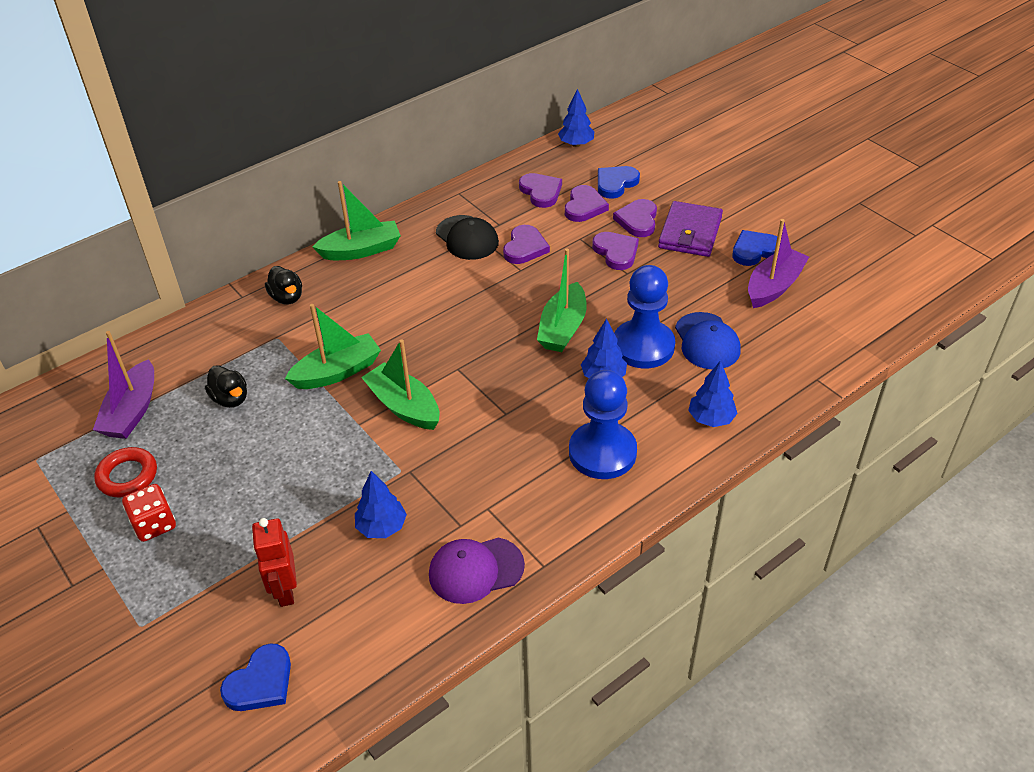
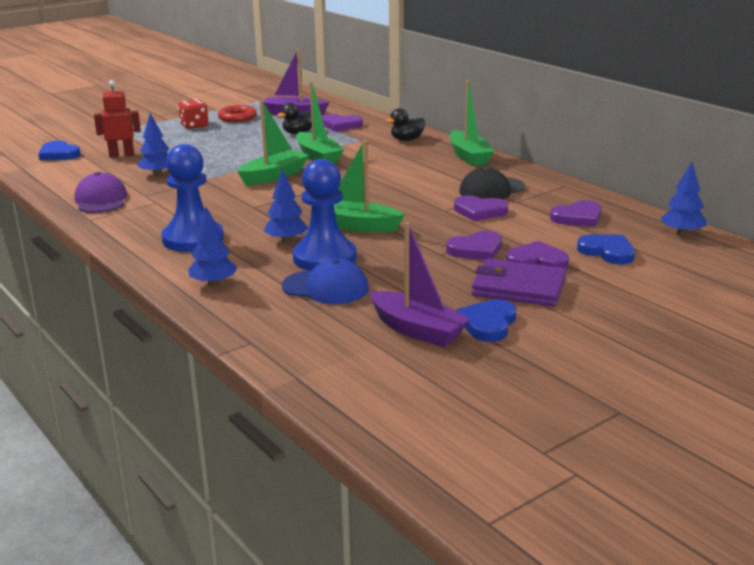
camera: 90 degrees right, 20 degrees down
purple heart [565,185,609,222] -> purple heart moved to [322,114,363,131]
blue cap [675,312,740,369] -> blue cap turned 150 degrees counterclockwise [282,259,369,304]
blue heart [732,230,777,266] -> blue heart turned 135 degrees counterclockwise [456,299,516,342]

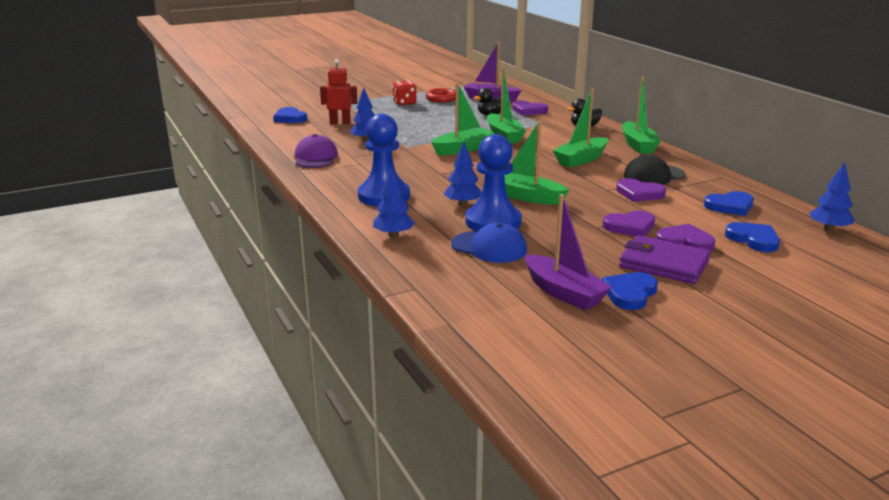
camera: 10 degrees right, 0 degrees up
purple heart [550,200,602,227] -> blue heart [704,191,754,216]
none -> green boat [552,88,608,167]

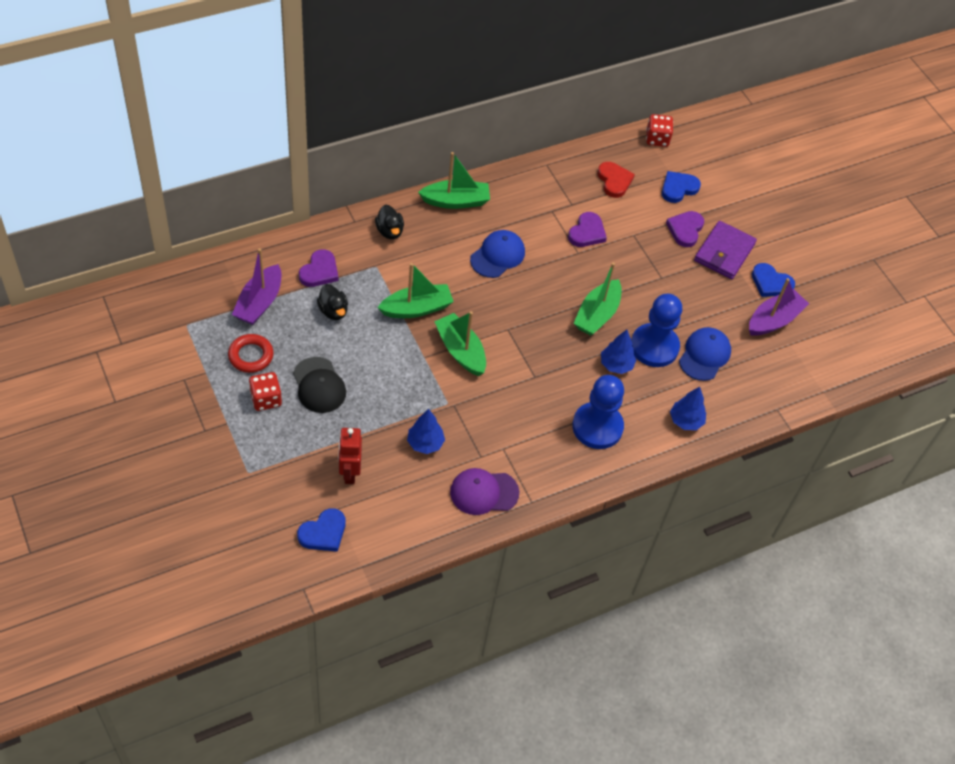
camera: 95 degrees left, 30 degrees up
green boat [552,88,608,167] -> blue cap [470,230,525,278]
purple heart [603,210,655,236] -> none
black cap [624,154,685,185] -> black cap moved to [293,357,346,413]
blue heart [704,191,754,216] -> red heart [597,162,635,198]
blue tree [809,162,854,232] -> red dice [646,114,673,147]

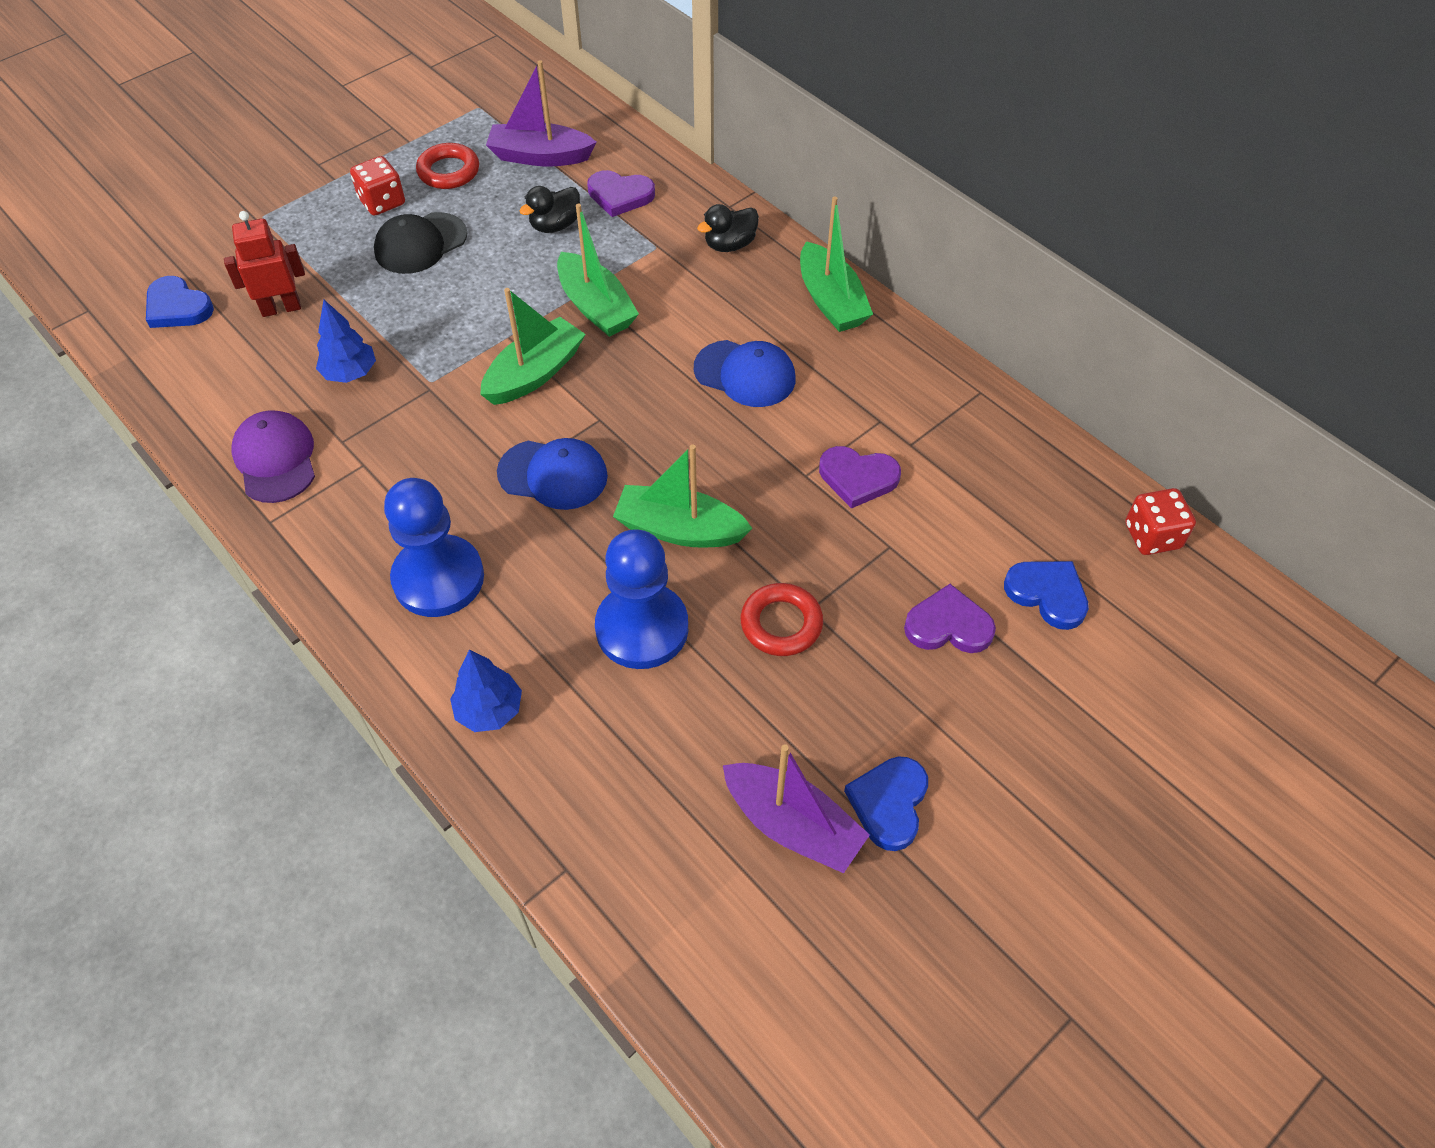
camera: 80 degrees right, 0 degrees up
red heart [597,162,635,198] -> none
blue tree [601,330,636,374] -> none
blue cap [679,327,731,381] -> blue cap moved to [497,438,608,510]
purple wallet [694,221,757,279] -> none
none -> red ring [741,583,823,656]

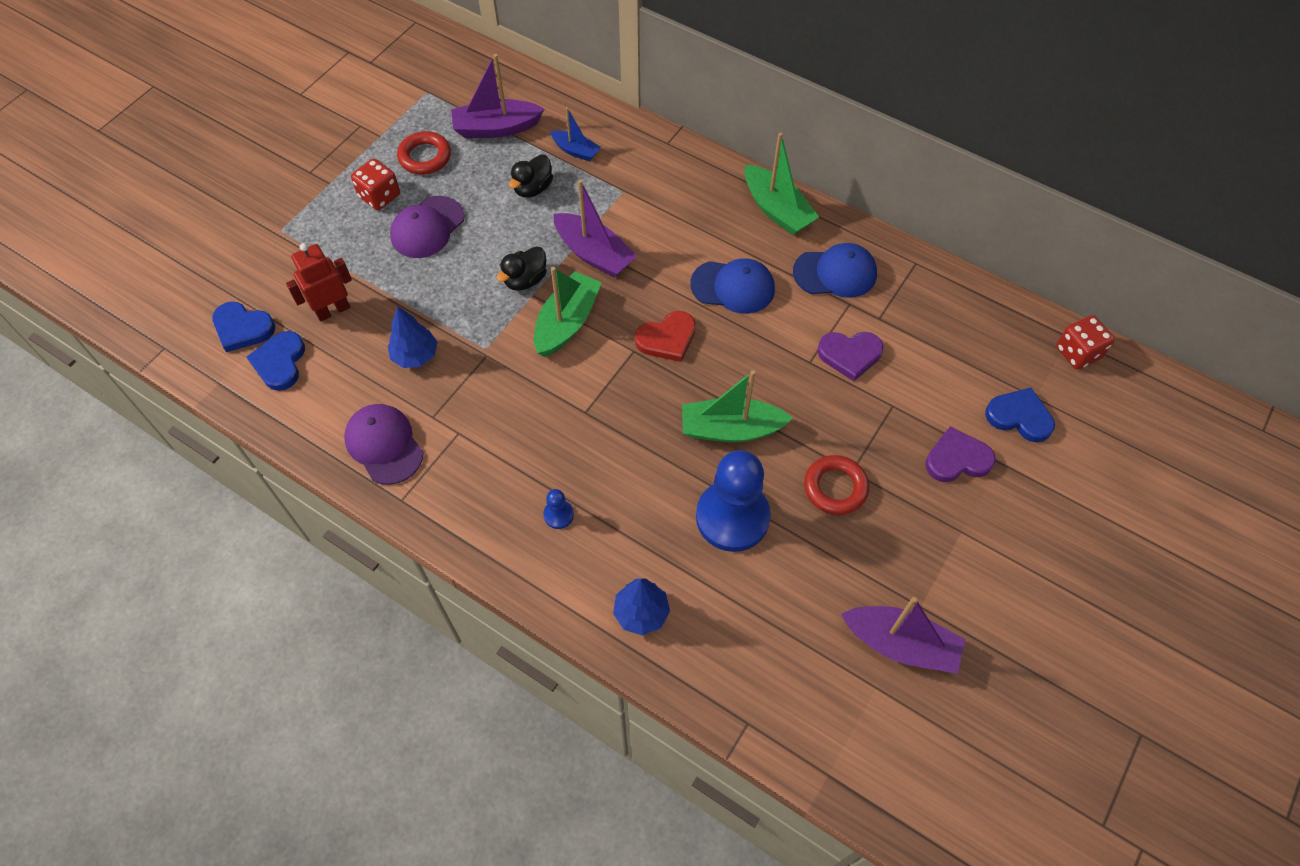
camera: 15 degrees left, 5 degrees up
black cap [374,212,467,274] -> purple cap [390,196,465,258]
blue pawn [384,478,484,617] -> blue pawn [543,489,574,529], size x0.41
blue cap [497,438,608,510] -> blue cap moved to [793,243,877,298]
green boat [557,204,639,337] -> purple boat [553,180,637,278]
purple heart [587,170,655,217] -> blue boat [550,107,601,161]
black duck [697,204,759,252] -> black duck moved to [497,246,547,291]
blue heart [844,756,928,851] -> blue heart moved to [247,331,305,391]
none -> red heart [635,311,696,362]

